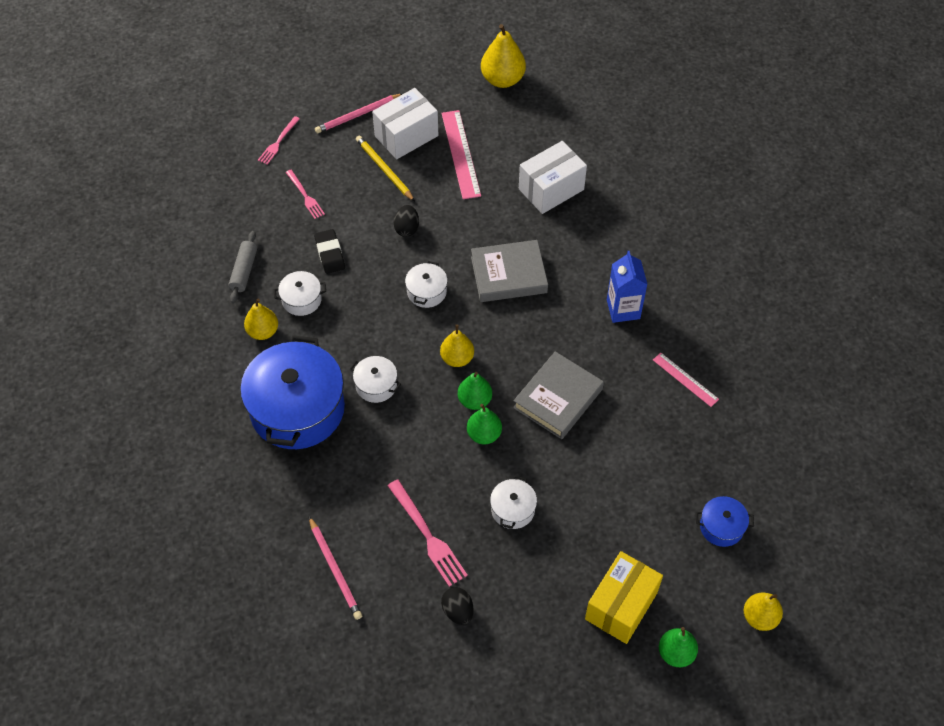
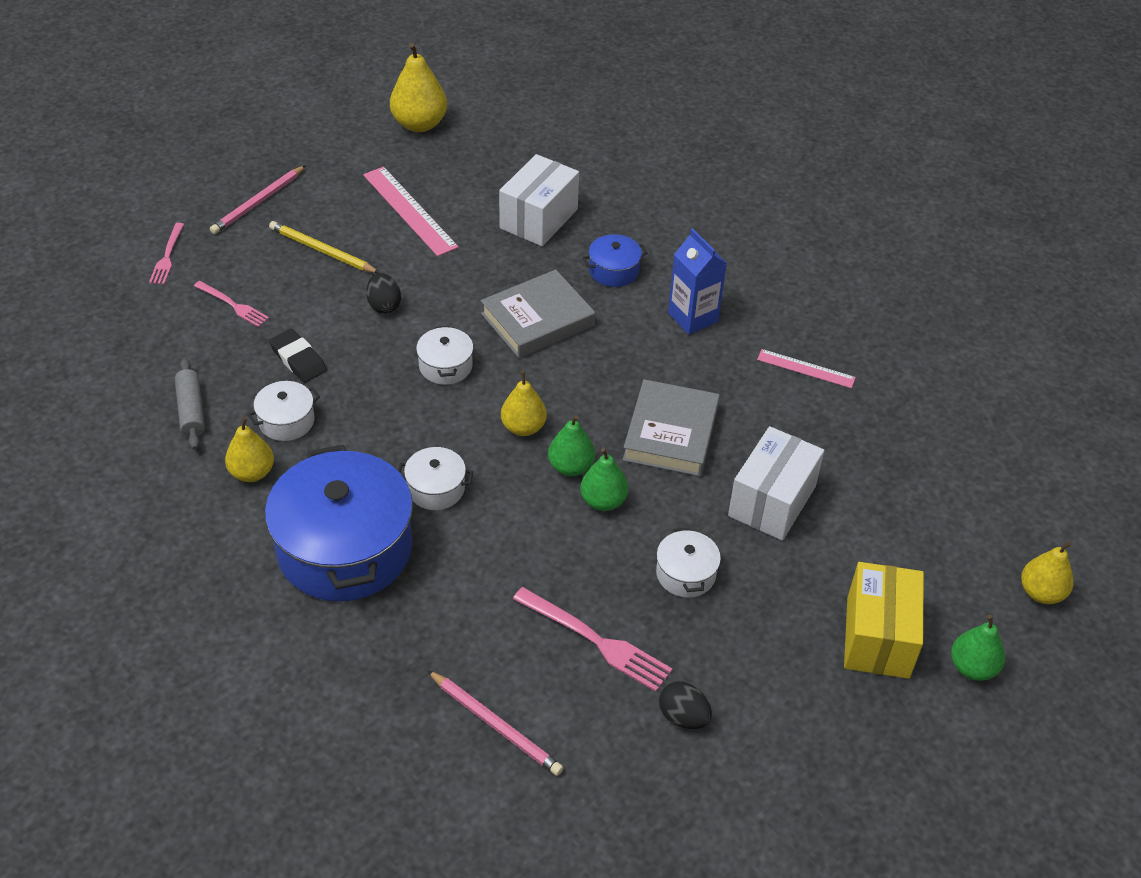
camera: 25 degrees left, 10 degrees down
white box [372,88,438,159] -> white box moved to [728,426,825,541]
blue pot [696,496,754,547] -> blue pot moved to [582,234,648,287]

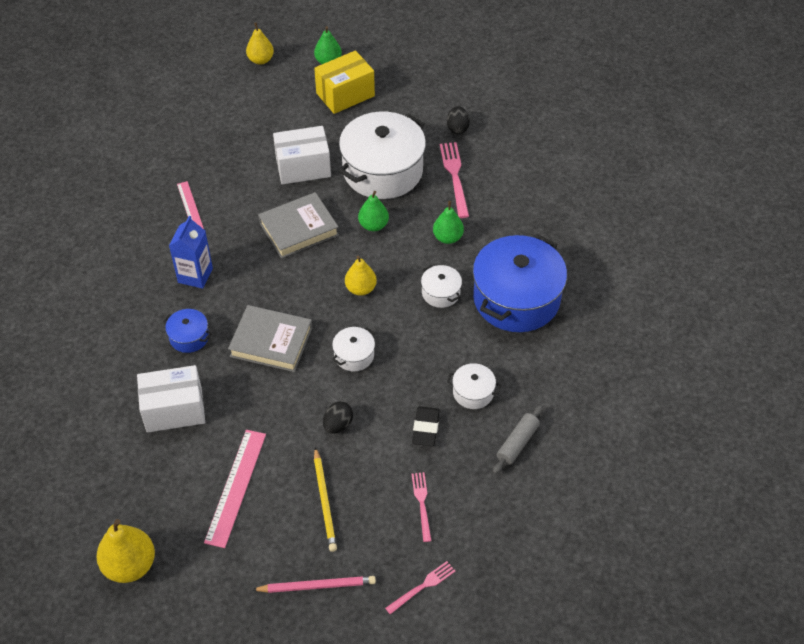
camera: 130 degrees left, 5 degrees up
yellow pear [225,417,274,482] -> none
pink pencil [427,670,563,776] -> none
green pear [548,415,595,476] -> green pear moved to [433,201,464,244]
white pot [656,527,721,597] -> white pot [339,112,426,199], size x2.25

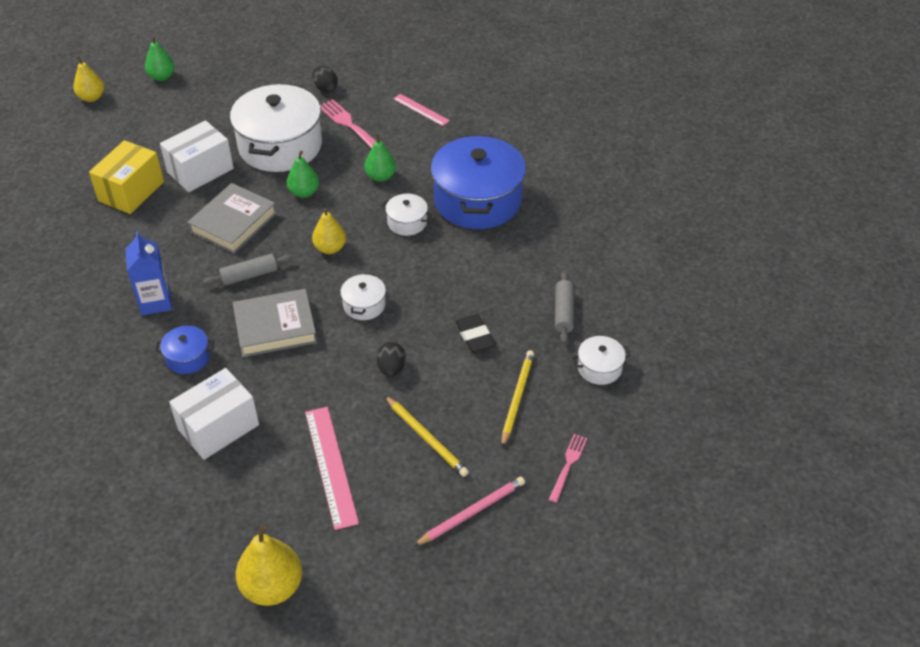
camera: 30 degrees left, 5 degrees down
pink ruler [177,181,204,229] -> pink ruler moved to [393,94,450,126]
yellow box [314,50,375,114] -> yellow box moved to [89,140,164,214]
pink fork [412,472,431,542] -> yellow pencil [502,350,534,447]
white pot [447,363,501,409] -> white pot moved to [572,336,631,385]
none -> grey rolling pin [203,254,293,286]

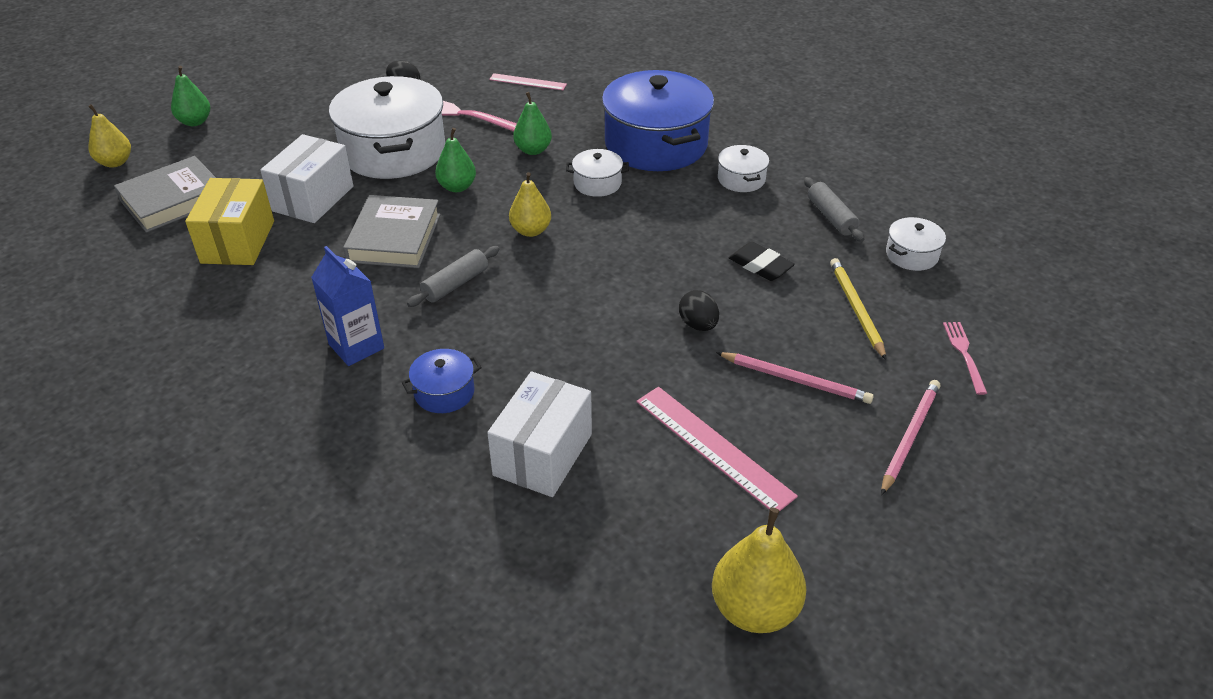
camera: 25 degrees left, 5 degrees down
grey book [233,289,317,357] -> grey book moved to [114,156,216,233]
white pot [340,273,386,320] -> white pot moved to [718,145,769,192]
yellow pencil [385,396,469,477] -> pink pencil [716,352,874,404]

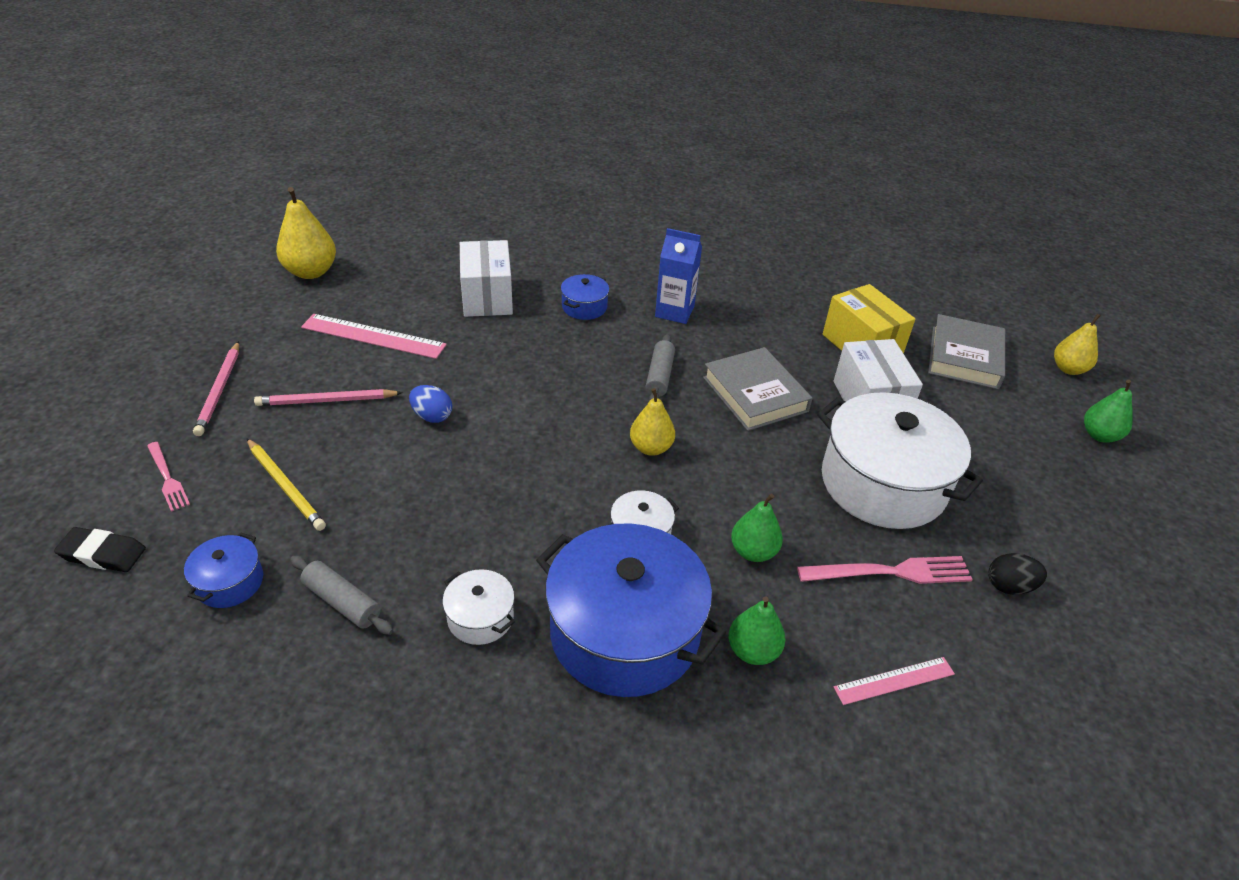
camera: 145 degrees right, 0 degrees up
green pear [435,128,476,192] -> green pear moved to [728,596,785,665]
black egg [679,290,719,331] -> blue egg [409,385,452,423]
black eraser [729,242,795,281] -> black eraser moved to [54,527,146,572]
white pot [886,217,946,271] -> blue pot [184,533,263,608]

